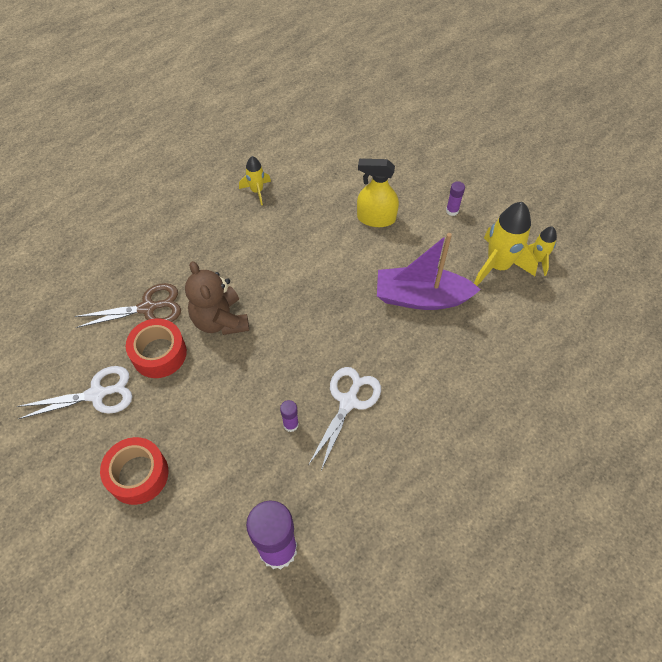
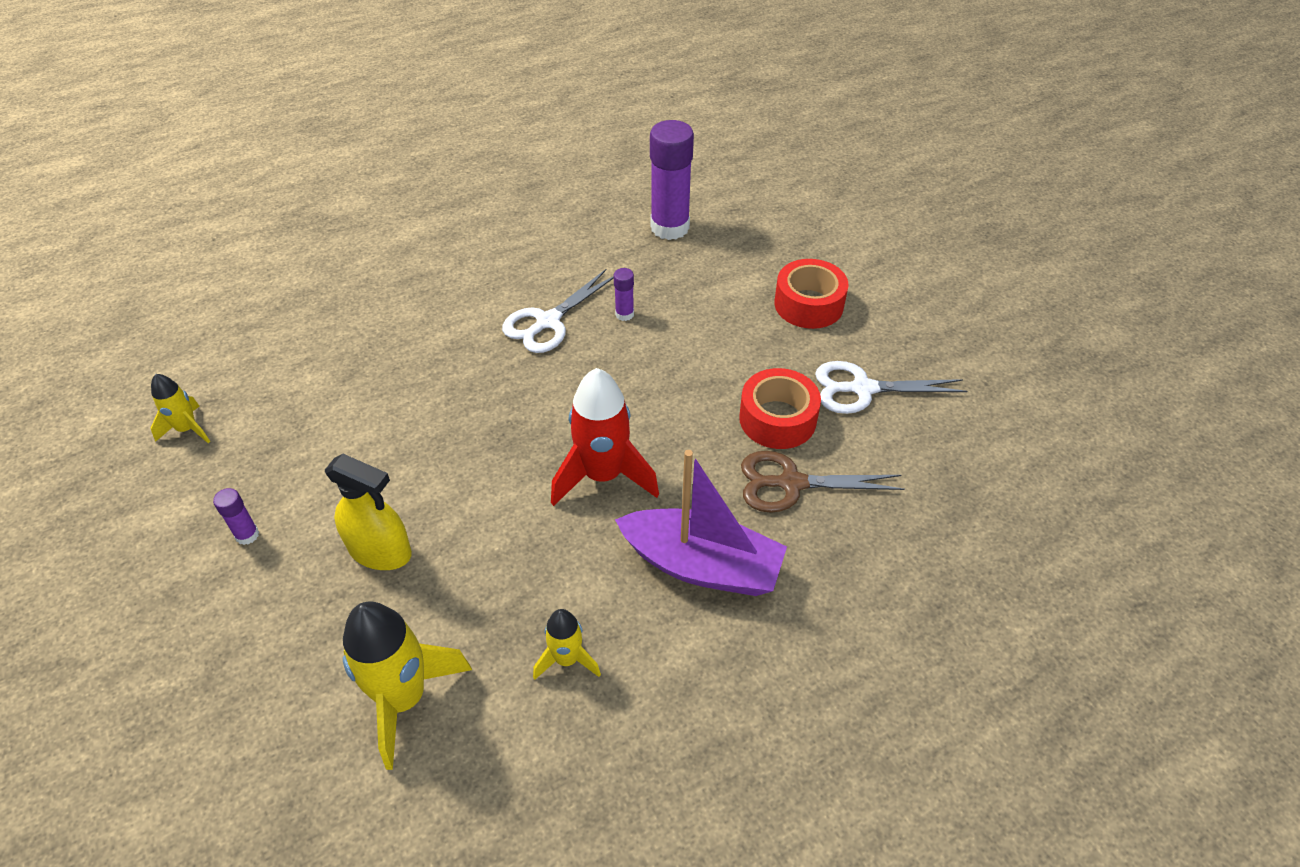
camera: 165 degrees left, 10 degrees down
brown teddy bear [185,261,249,335] -> none
purple boat [377,233,481,310] -> purple boat moved to [615,450,787,596]
yellow rocket [474,202,538,286] -> yellow rocket moved to [343,601,472,770]
none -> red rocket [551,368,659,506]

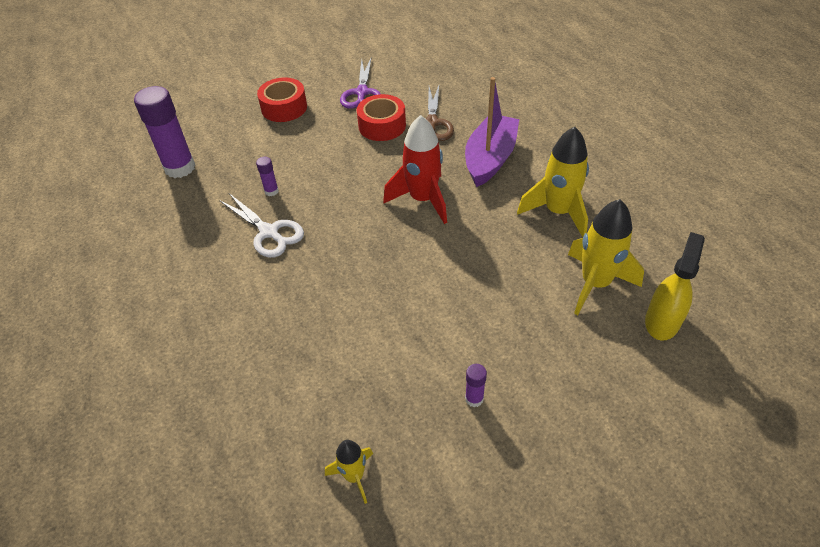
camera: 85 degrees left, 0 degrees up
yellow spray bottle [325,454,412,570] -> yellow spray bottle moved to [645,232,705,341]
yellow rocket [533,609,601,680] -> yellow rocket [517,127,589,237], size x1.84
white scissors [815,361,967,414] -> purple scissors [340,57,381,109]

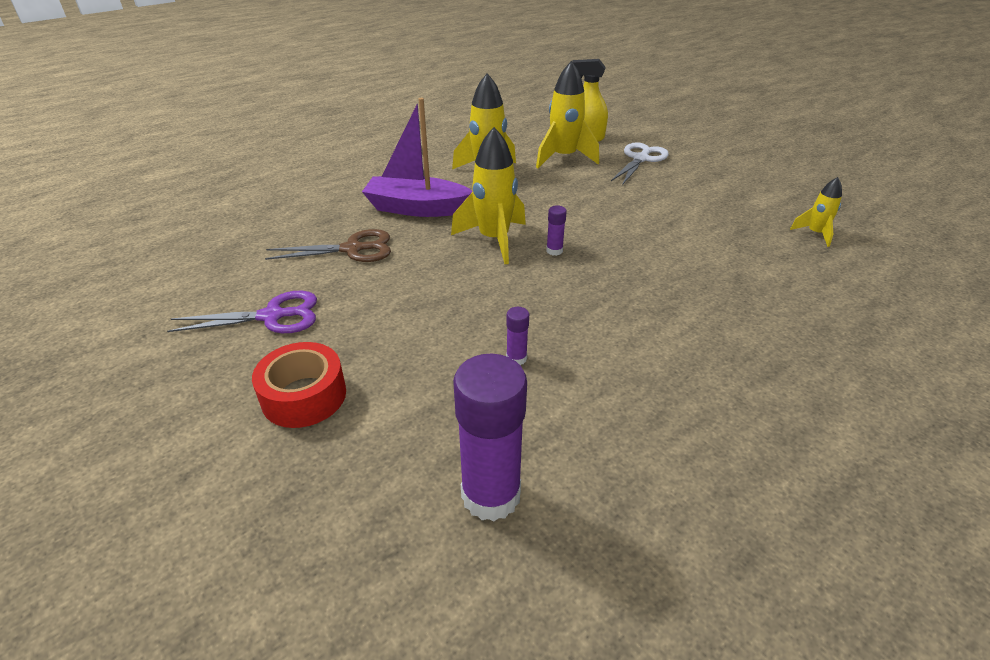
camera: 105 degrees left, 10 degrees down
white scissors [219,193,304,258] -> white scissors moved to [611,142,669,185]
red tape [357,94,406,141] -> none
red rocket [383,115,447,224] -> yellow rocket [451,127,526,264]
purple glue stick [465,364,487,407] -> purple glue stick moved to [546,206,567,256]

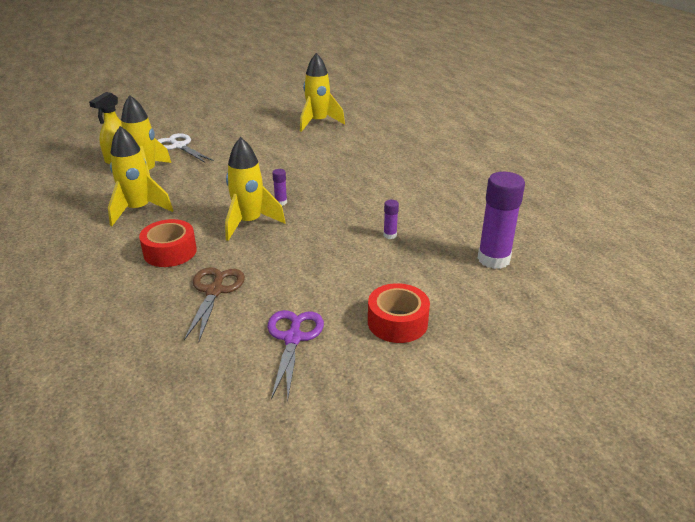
camera: 75 degrees left, 5 degrees down
purple boat [362,98,473,217] -> red tape [139,219,197,267]
yellow rocket [790,177,842,247] -> yellow rocket [300,53,345,132], size x1.84

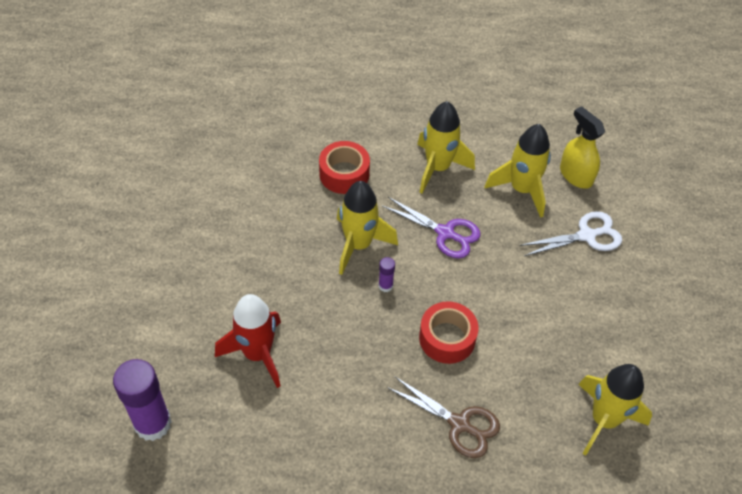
camera: 115 degrees right, 20 degrees up
brown scissors [184,267,245,341] -> brown scissors moved to [387,377,500,458]
purple scissors [268,310,324,400] -> purple scissors moved to [382,197,481,259]
red tape [368,283,430,343] -> red tape moved to [419,301,478,364]
purple glue stick [383,200,399,239] -> red rocket [215,294,281,388]

